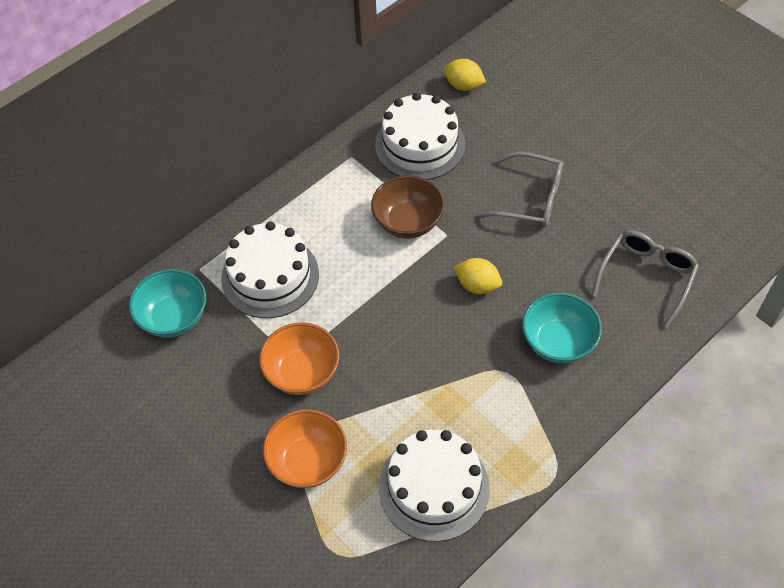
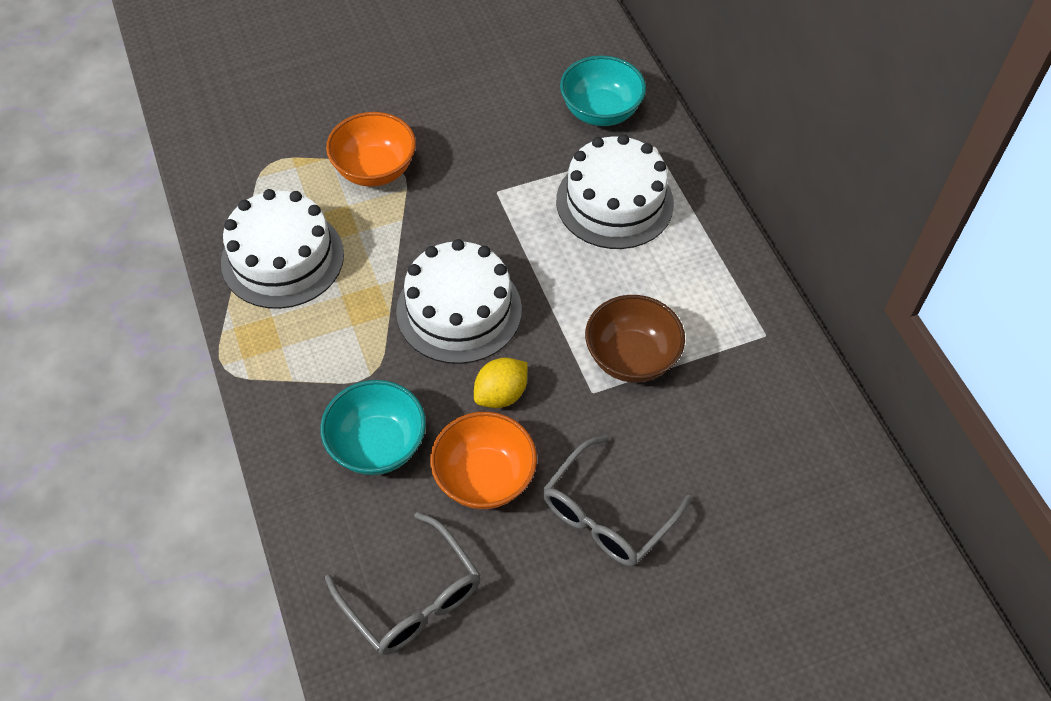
camera: 110 degrees right, 0 degrees up
orange bowl [259,322,339,395] -> orange bowl moved to [430,412,537,509]
white cake [375,92,465,180] -> white cake moved to [396,239,522,364]
yellow lemon [444,59,486,91] -> none

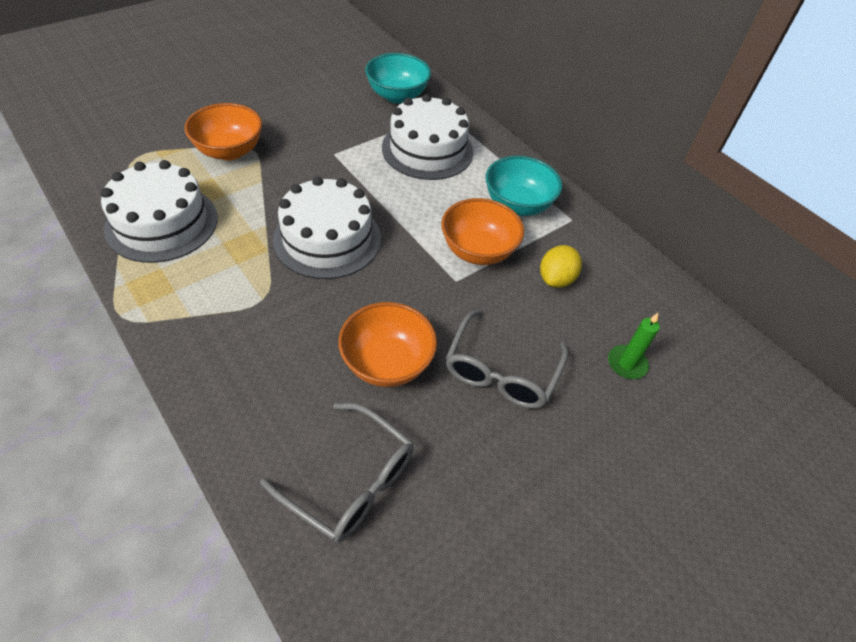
camera: 20 degrees left, 5 degrees down
turquoise bowl [320,380,426,475] -> turquoise bowl moved to [485,156,562,216]
yellow lemon [474,358,528,408] -> yellow lemon moved to [540,245,582,288]
brown bowl [585,295,685,383] -> orange bowl [441,198,524,265]
none -> green candle [608,313,660,379]

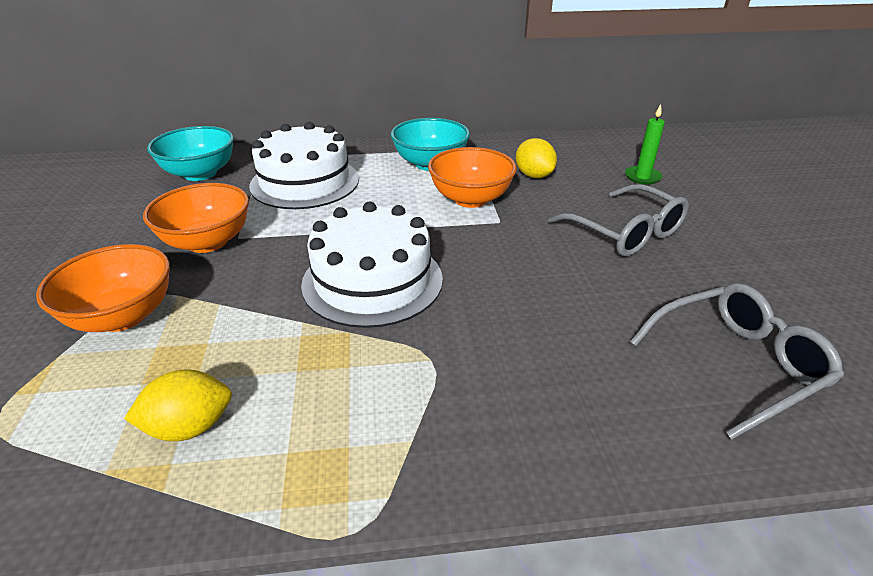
camera: 55 degrees left, 15 degrees down
white cake [101,160,218,263] -> yellow lemon [124,370,232,441]
orange bowl [338,302,437,387] -> orange bowl moved to [143,183,249,253]

